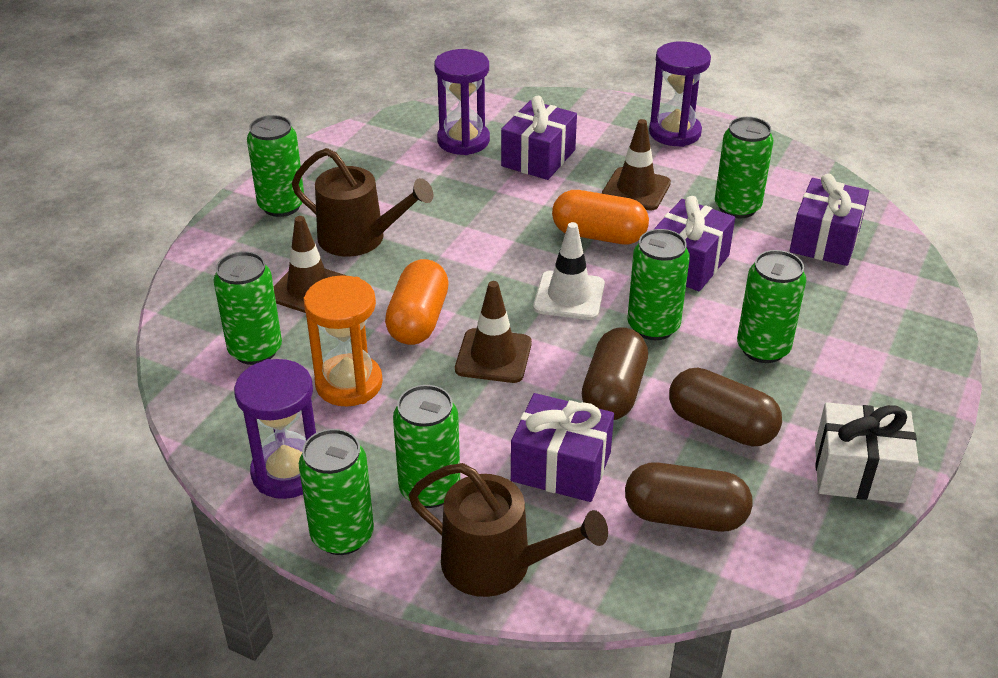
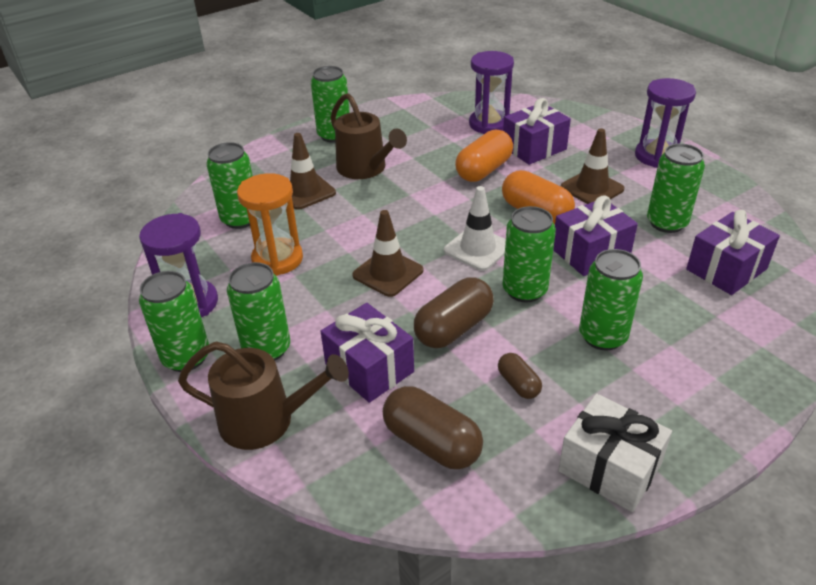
camera: 30 degrees right, 0 degrees up
orange capsule [385,259,449,345] -> orange capsule moved to [455,129,513,182]
brown watering can [409,463,608,597] -> brown watering can turned 45 degrees counterclockwise [178,341,349,450]
brown capsule [669,368,782,446] -> brown capsule [498,353,542,399], size x0.55

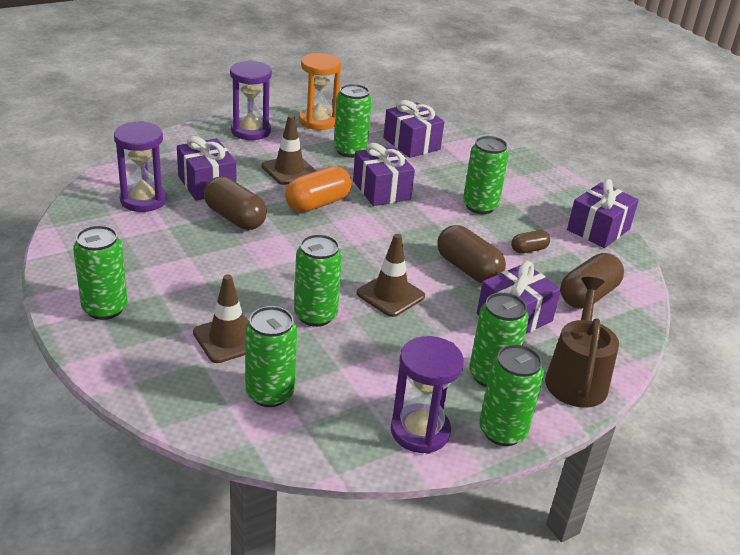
camera: 90 degrees left, 5 degrees down
orange hourglass [237,173,303,276] -> orange hourglass moved to [299,53,341,130]
brown watering can [331,93,407,179] -> none
white traffic cone [444,186,506,271] -> none
orange capsule [455,129,513,182] -> brown capsule [204,176,267,230]
green can [503,206,556,302] -> green can moved to [294,234,342,327]
white gift [558,394,672,512] -> purple gift [567,179,639,248]

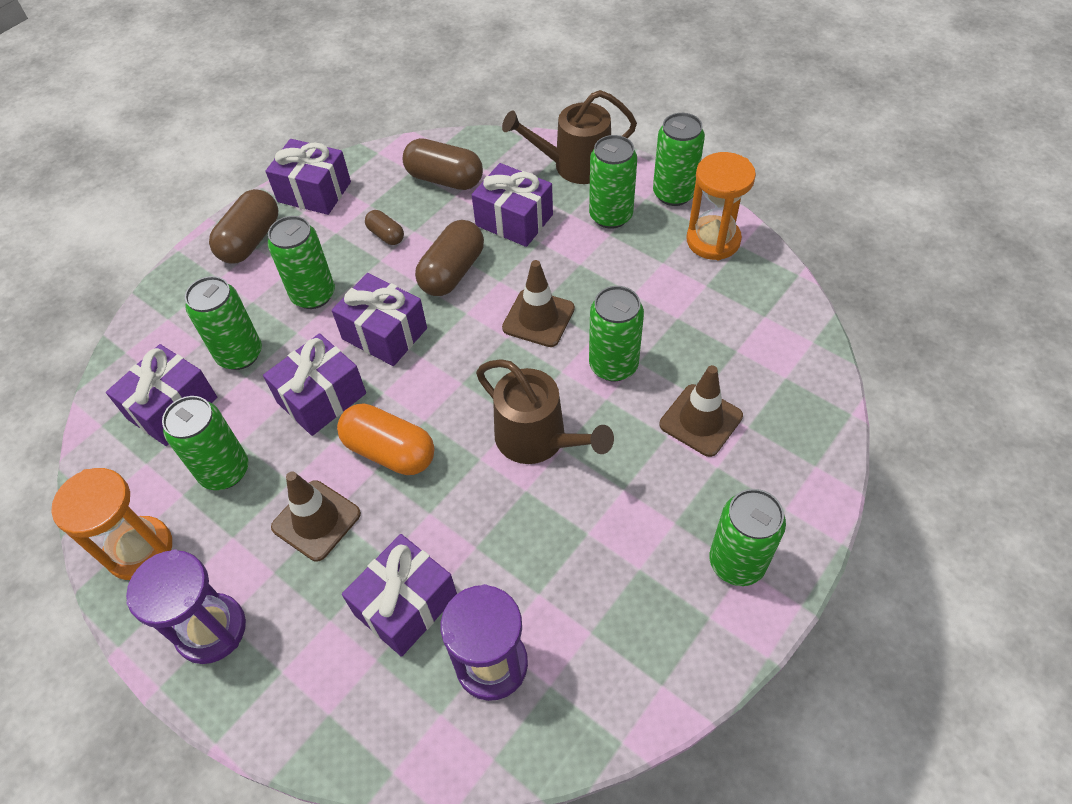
camera: 105 degrees left, 20 degrees up
brown capsule [204,176,267,230] -> brown capsule moved to [209,189,278,264]
green can [245,306,297,407] -> green can moved to [185,276,262,370]
purple hourglass [391,336,464,454] -> orange hourglass [686,152,756,260]
none -> purple gift [332,273,427,366]
none -> brown watering can [476,359,614,464]

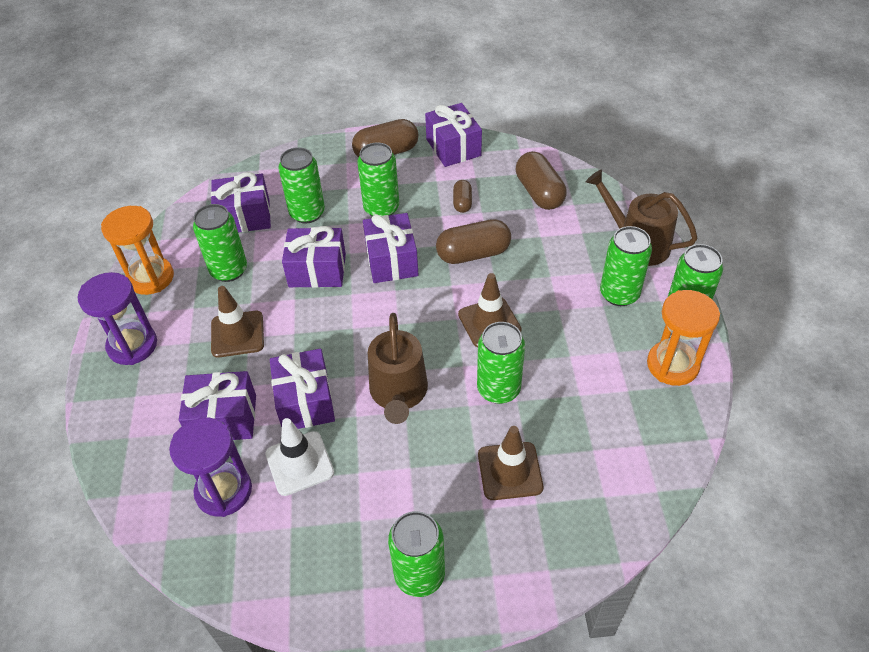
camera: 45 degrees right, 5 degrees down
orange capsule [337,403,435,475] -> none
purple gift [472,163,553,247] -> purple gift moved to [270,349,335,429]
none -> white traffic cone [265,418,334,496]

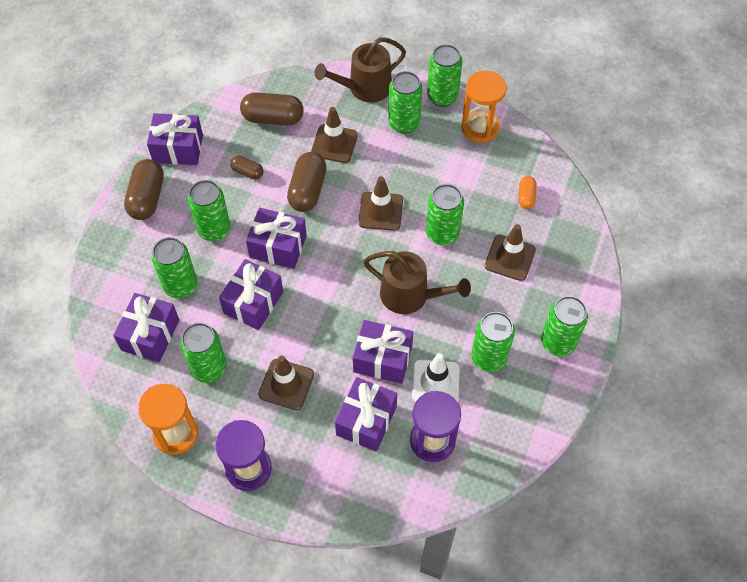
camera: 65 degrees left, 10 degrees up
none -> brown traffic cone [311,107,358,163]
none -> green can [471,312,515,372]
none -> orange capsule [518,176,537,209]

